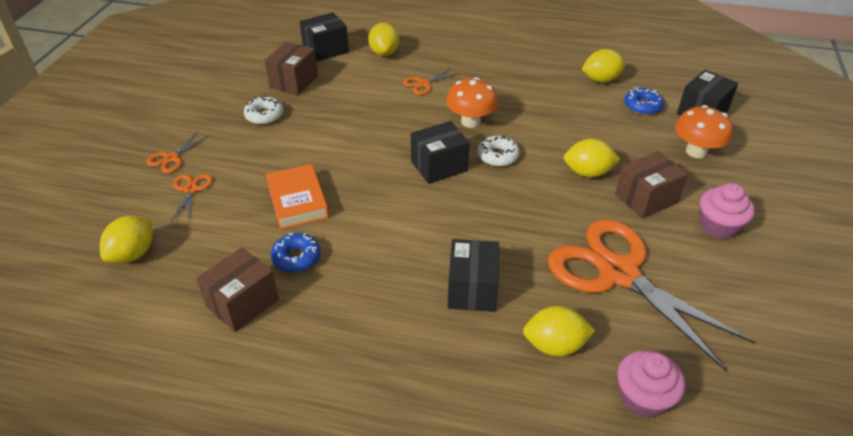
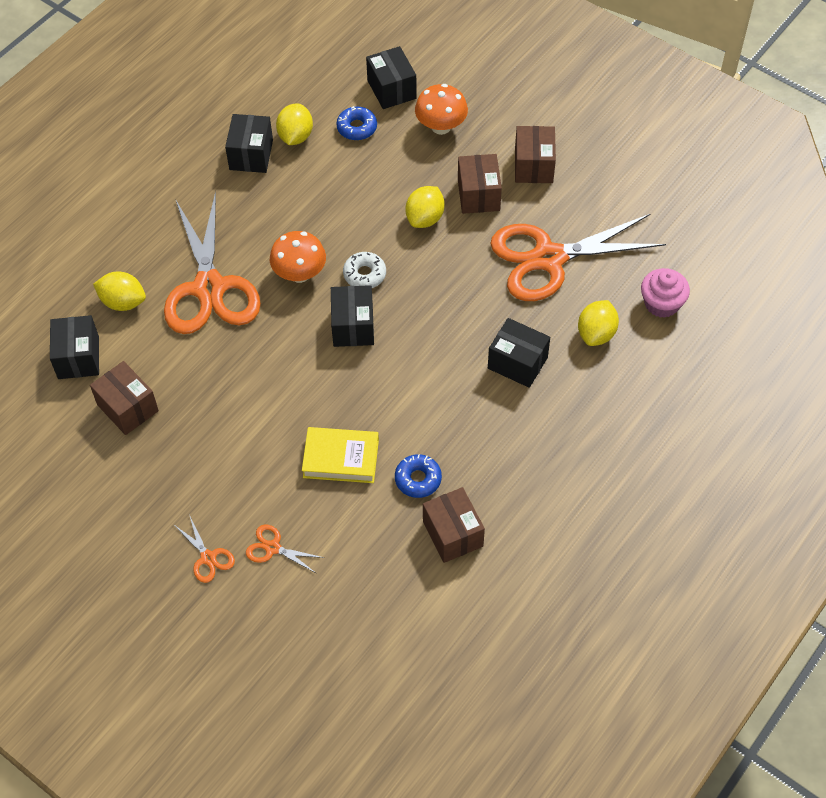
camera: 65 degrees left, 15 degrees up
yellow lemon [100,216,152,263] -> none
white donut [244,95,284,125] -> none
orange book [266,164,329,229] -> yellow book [302,427,379,483]
orange scissors [403,68,460,95] -> orange scissors [164,191,261,334], size x2.49
pink cupcake [700,183,755,239] -> brown box [515,126,556,183]
none -> black box [225,114,273,173]

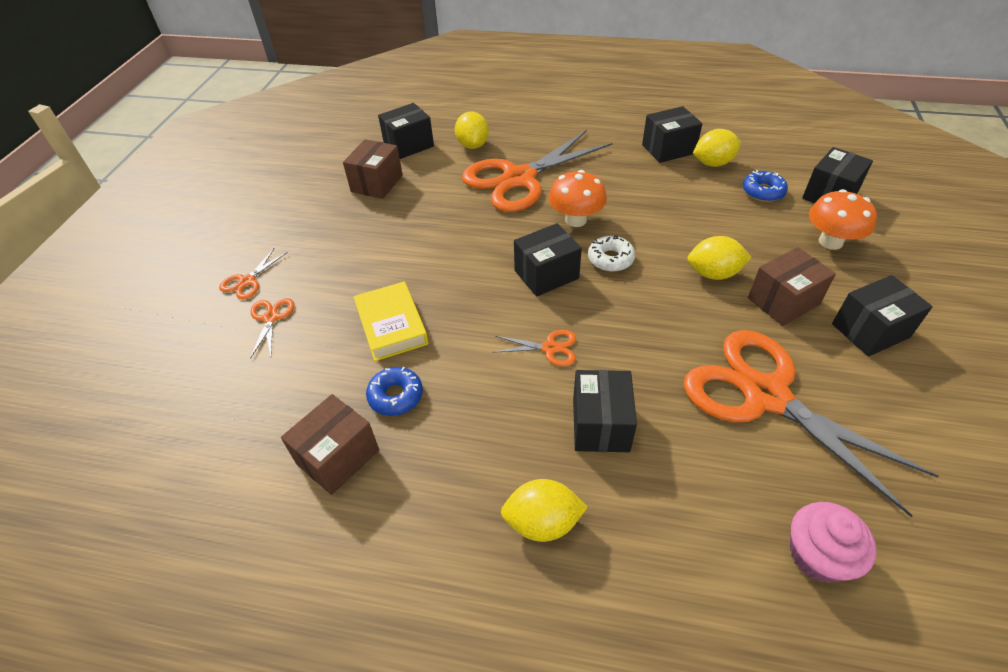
camera: 65 degrees right, 10 degrees down
brown box [515,126,556,183] -> black box [832,275,933,357]
yellow lemon [578,300,619,346] -> yellow lemon moved to [501,479,588,542]
none -> orange scissors [492,330,576,366]

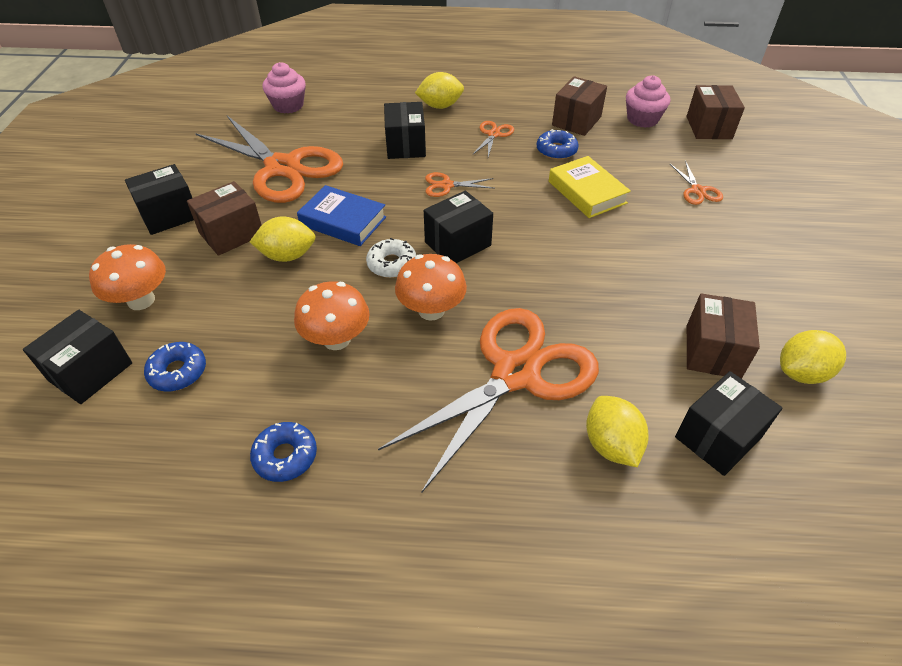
camera: 170 degrees right, 0 degrees up
orange scissors [219,248,288,299] -> orange scissors moved to [472,121,514,157]
black box [642,106,702,163] -> blue donut [250,422,317,482]
yellow lemon [693,129,741,167] -> yellow lemon moved to [780,330,846,384]
none -> orange mushroom [294,281,370,350]
none -> blue book [297,185,386,246]
none -> pink cupcake [626,75,670,128]
none -> brown box [687,85,745,139]

